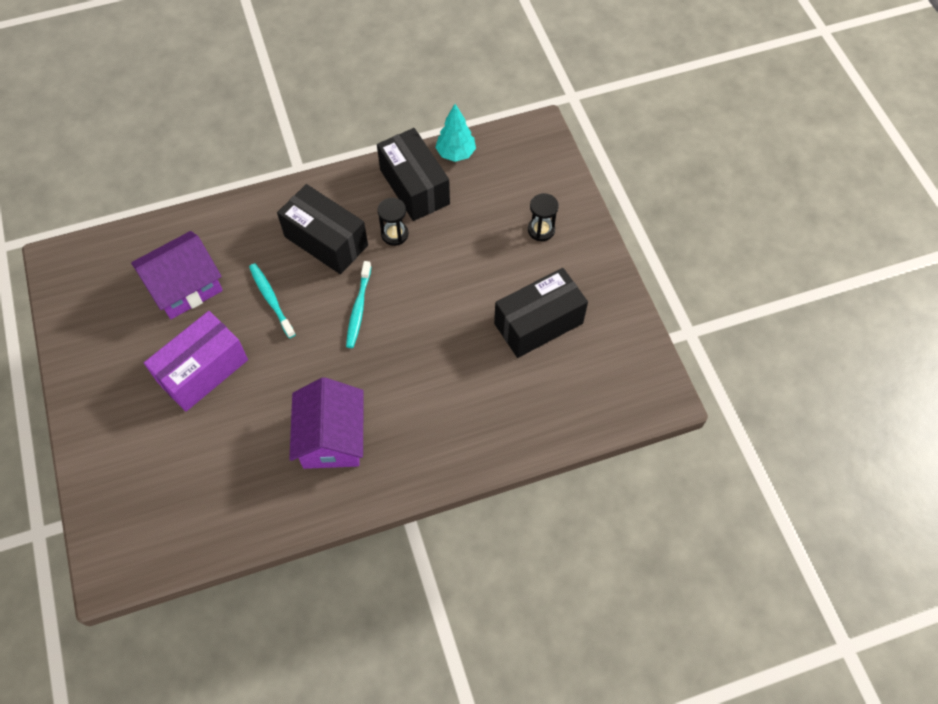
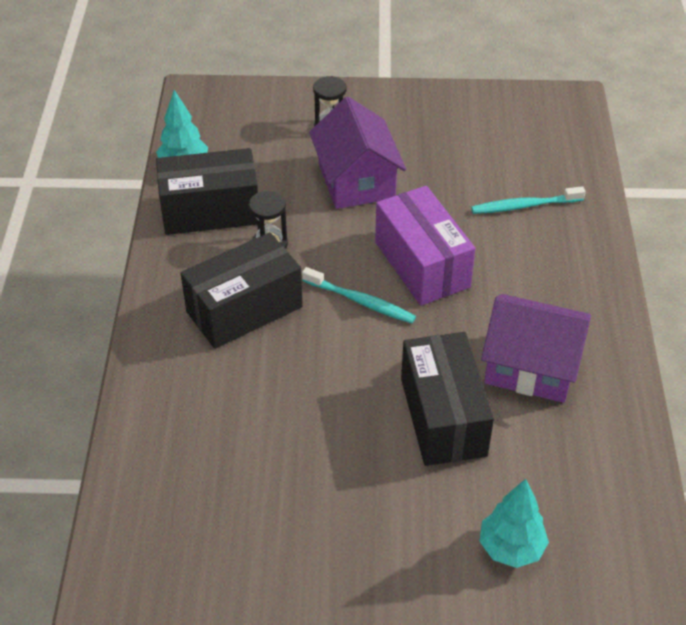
camera: 70 degrees left, 15 degrees down
purple house [131,231,223,319] -> purple house moved to [309,97,406,209]
purple box [144,311,248,412] -> purple box moved to [375,186,475,306]
turquoise toothbrush [249,263,296,338] -> turquoise toothbrush moved to [471,186,586,214]
black box [494,268,588,358] -> black box moved to [401,332,494,466]
none -> turquoise tree [479,479,549,568]

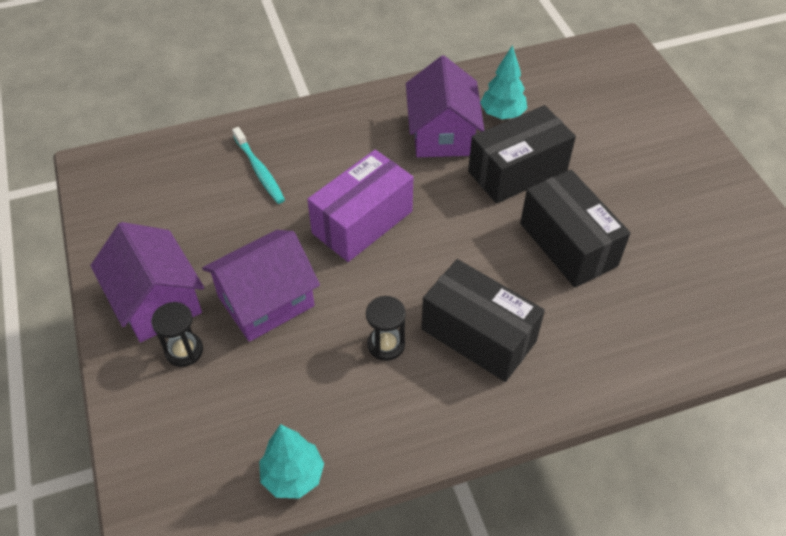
camera: 110 degrees left, 5 degrees up
black box [156,148,258,235] -> black box moved to [520,170,631,288]
turquoise toothbrush [302,267,416,323] -> none
turquoise tree [479,479,549,568] -> turquoise tree moved to [480,45,527,119]
none -> purple house [90,222,204,342]

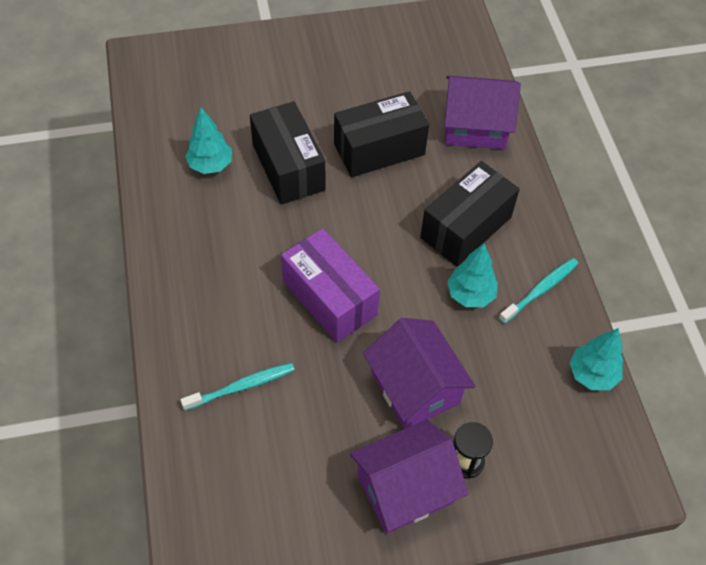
camera: 85 degrees left, 5 degrees up
black hourglass [366,296,406,361] -> turquoise tree [447,243,498,307]
purple house [406,56,485,157] -> purple house moved to [444,76,521,149]
none -> turquoise toothbrush [499,258,578,324]

